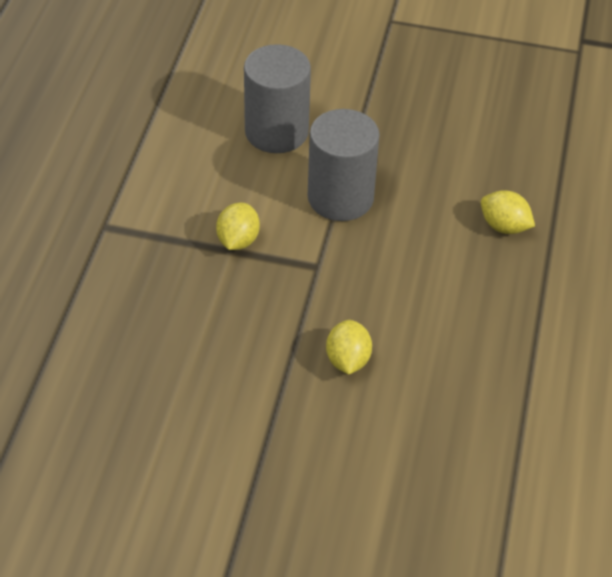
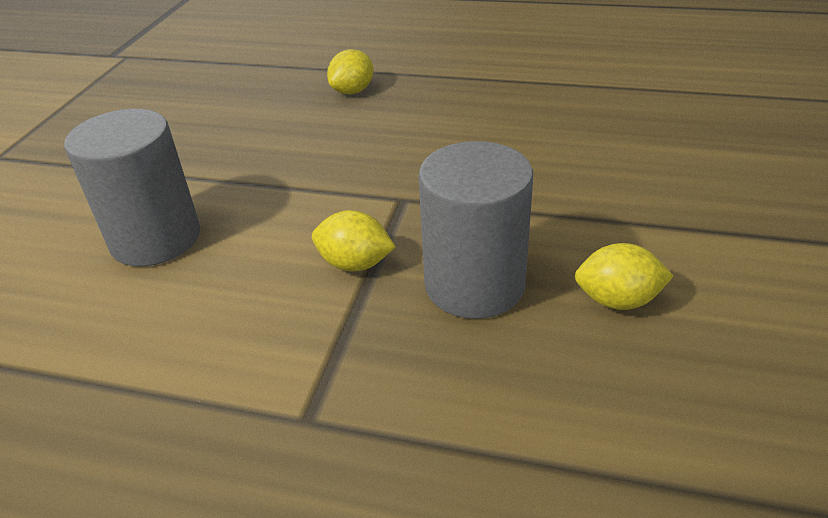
camera: 85 degrees left, 10 degrees down
grey cylinder [308,109,380,221] -> grey cylinder moved to [419,141,533,319]
yellow lemon [326,320,372,375] -> yellow lemon moved to [575,243,673,310]

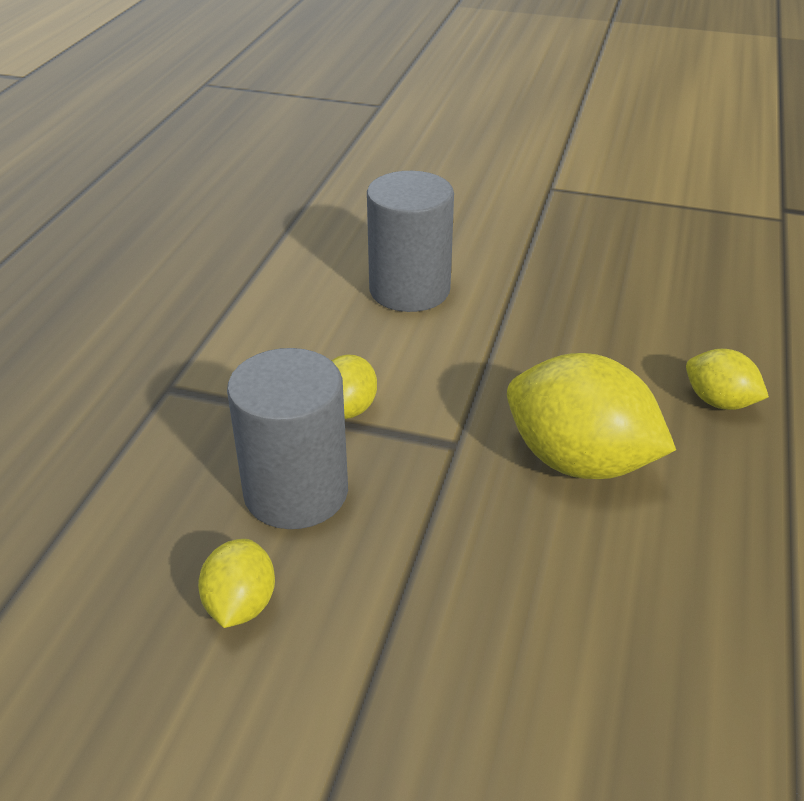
camera: 90 degrees right, 0 degrees up
none -> yellow lemon [507,353,676,479]

